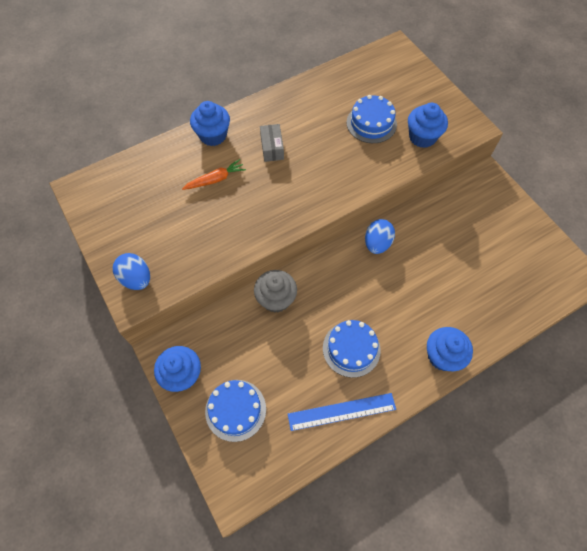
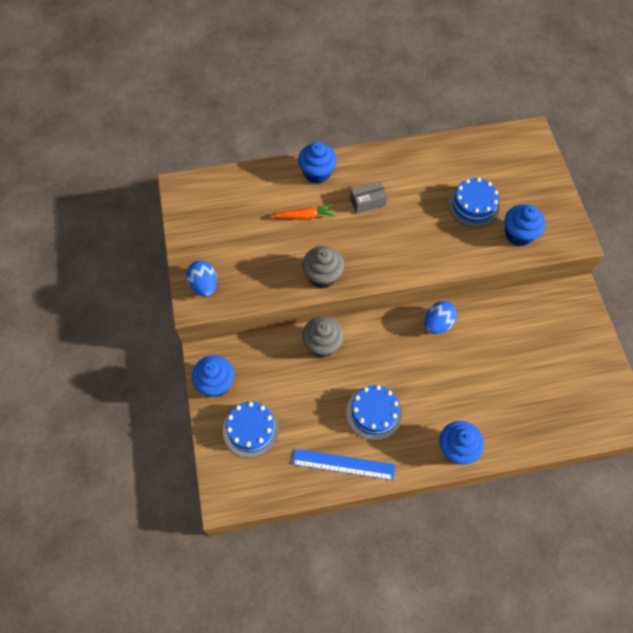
camera: 20 degrees right, 0 degrees up
grey box [260,124,284,162] -> grey box turned 60 degrees clockwise [350,181,387,213]
none -> grey cupcake [302,246,344,289]

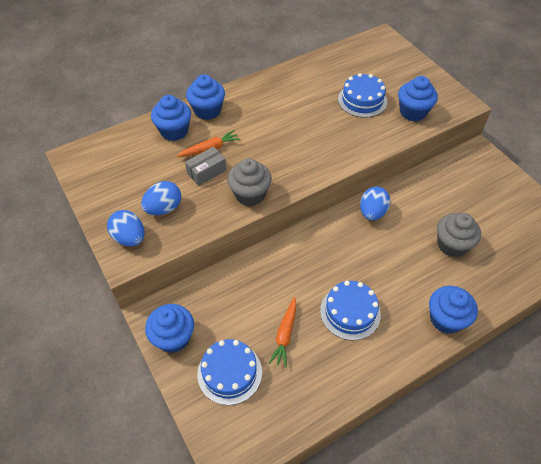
camera: 20 degrees left, 10 degrees down
blue ruler [292,449,395,480] -> none
grey cupcake [302,316,343,358] -> grey cupcake moved to [437,213,481,257]
grey box [350,181,387,213] -> grey box moved to [185,147,226,186]
none -> blue egg [141,181,181,215]
none -> blue cupcake [151,95,191,141]
none -> orange carrot [269,297,297,368]

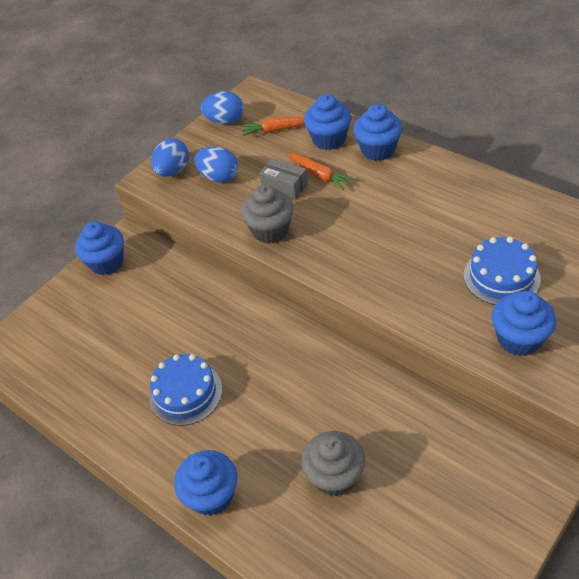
camera: 75 degrees right, 5 degrees down
blue cake [197,339,262,405] -> none
orange carrot [269,297,297,368] -> orange carrot moved to [241,117,305,136]
blue egg [360,187,390,220] -> blue egg moved to [201,91,244,124]

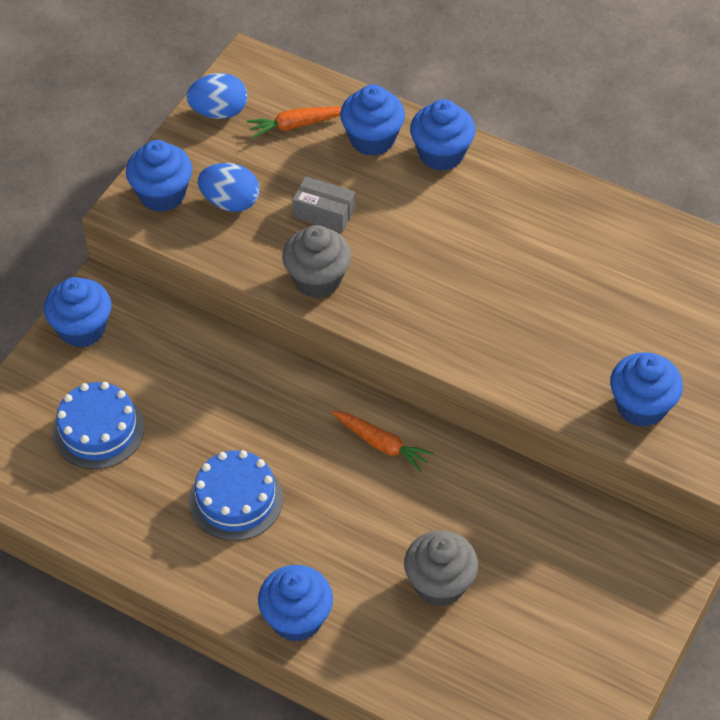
camera: 15 degrees left, 5 degrees up
blue egg [151,139,189,177] -> blue cupcake [126,140,192,212]
orange carrot [288,154,354,190] -> orange carrot moved to [331,411,434,472]
blue cake [463,237,541,305] -> blue cake moved to [53,382,145,469]

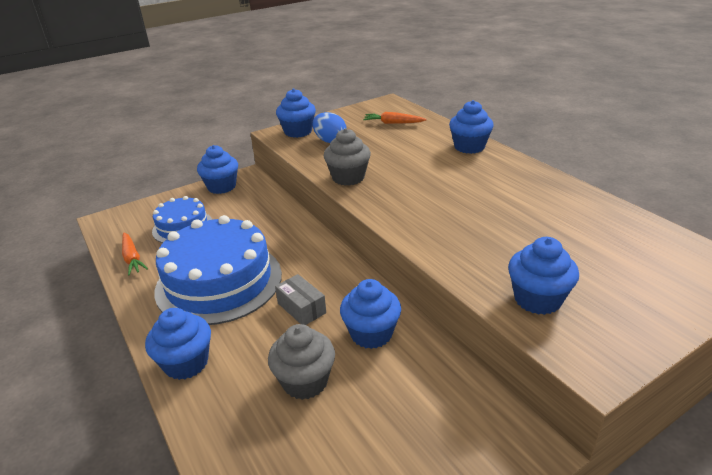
camera: 30 degrees right, 20 degrees down
blue egg [186,73,247,119] -> none
blue cake [189,450,283,541] -> blue cake [154,215,282,325], size x1.82
grey box [292,176,355,233] -> grey box moved to [275,274,326,325]
orange carrot [331,411,434,472] -> orange carrot moved to [122,233,148,276]
blue cupcake [340,84,405,156] -> blue cupcake moved to [340,279,401,349]

